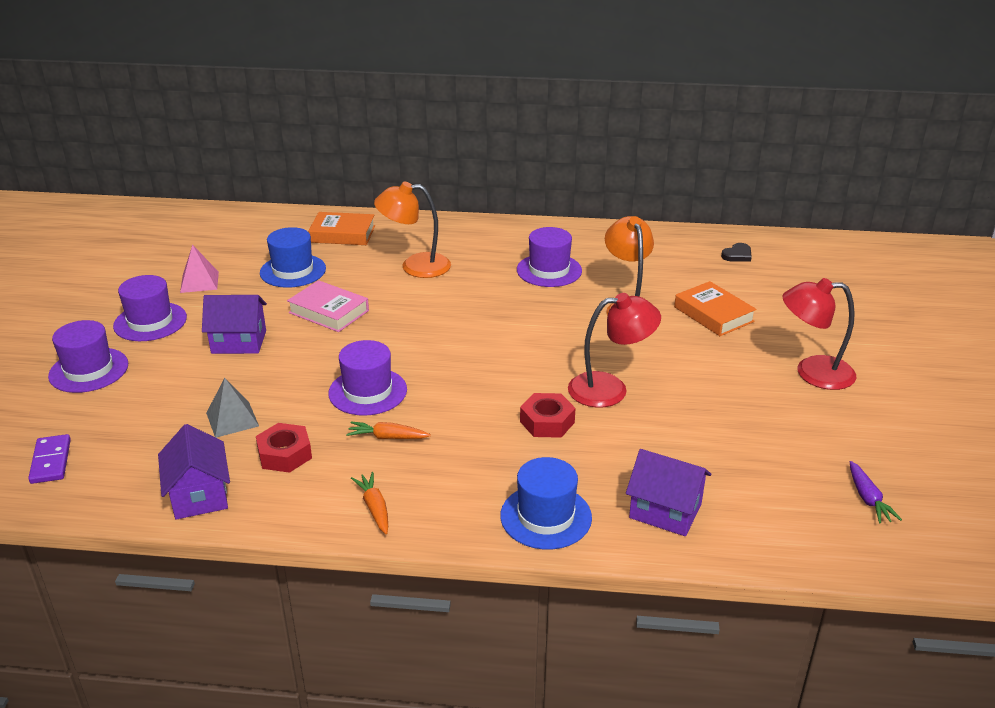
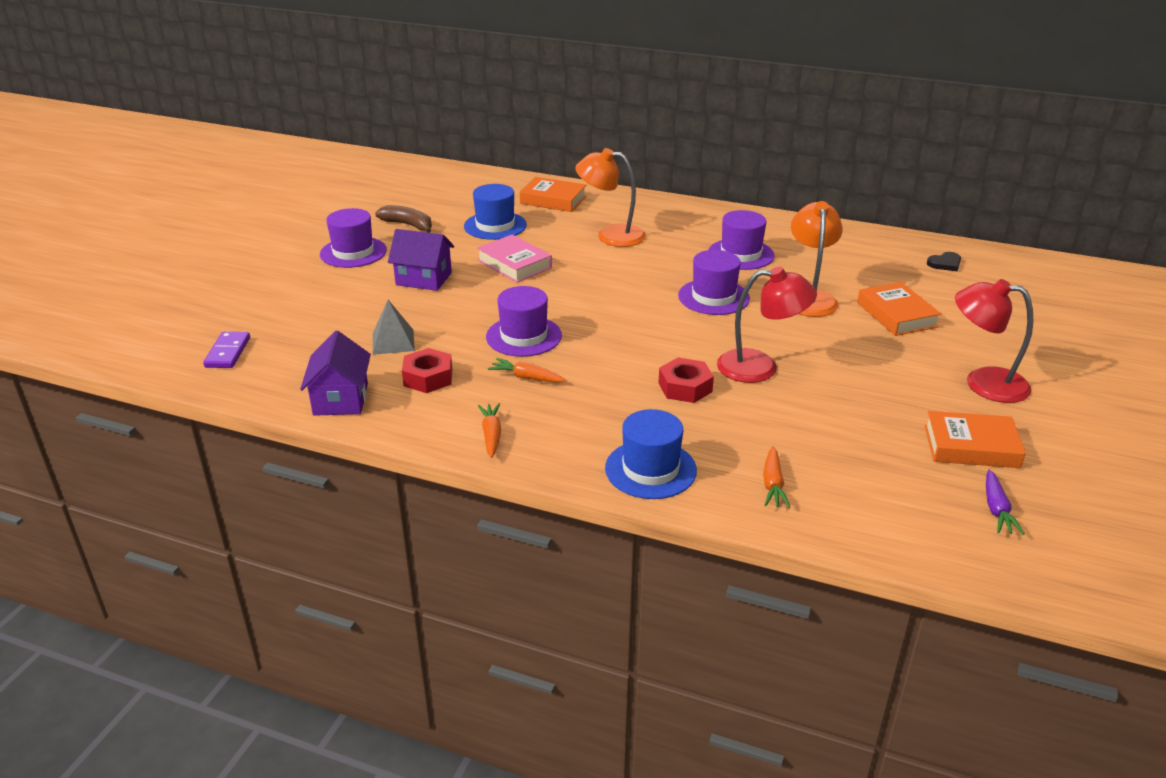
camera: 15 degrees right, 0 degrees up
purple hat [48,320,128,393] -> purple hat moved to [678,250,750,315]
pink pyramid [180,244,219,293] -> brown banana [375,205,432,233]
purple house [626,449,711,536] -> orange carrot [763,446,790,508]
none -> orange book [924,411,1026,468]

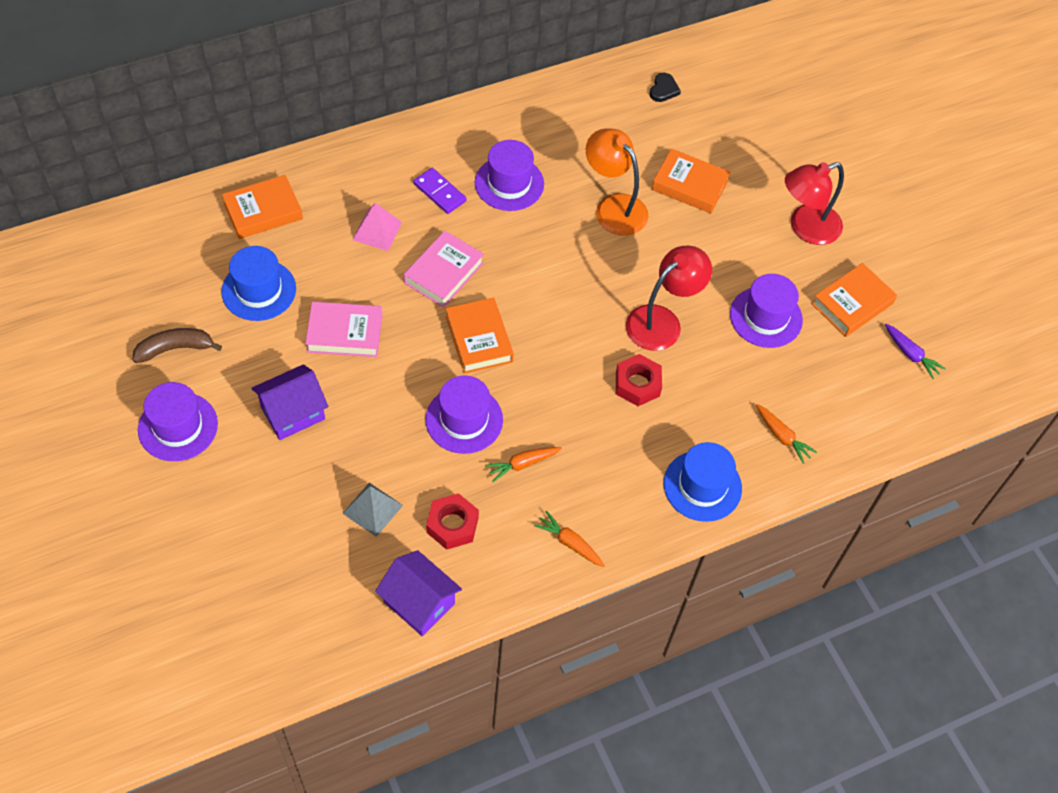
camera: 50 degrees left, 25 degrees up
purple domino [203,332,250,368] -> purple domino moved to [413,168,466,214]
orange lamp [575,148,646,247] -> pink pyramid [353,203,402,251]
purple hat [678,250,750,315] -> purple hat moved to [730,274,803,348]
none -> pink book [404,231,484,308]
none -> orange book [446,298,514,374]

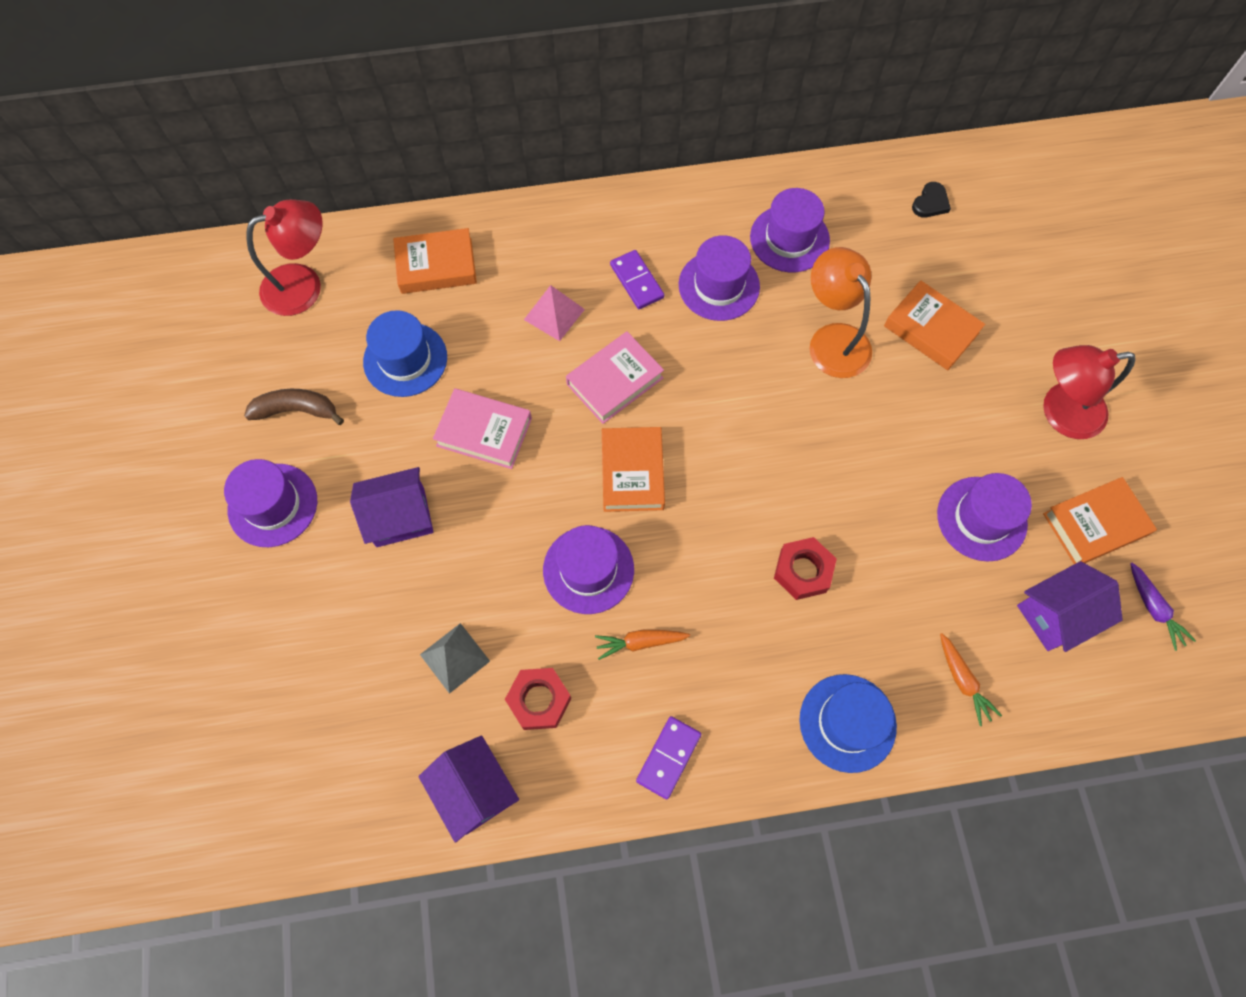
camera: 20 degrees right, 10 degrees up
orange carrot [534,511,605,567] -> purple domino [636,716,701,800]
red lamp [626,245,712,351] -> red lamp moved to [247,199,323,316]
none -> purple hat [750,188,830,272]
none -> purple house [1017,561,1123,652]

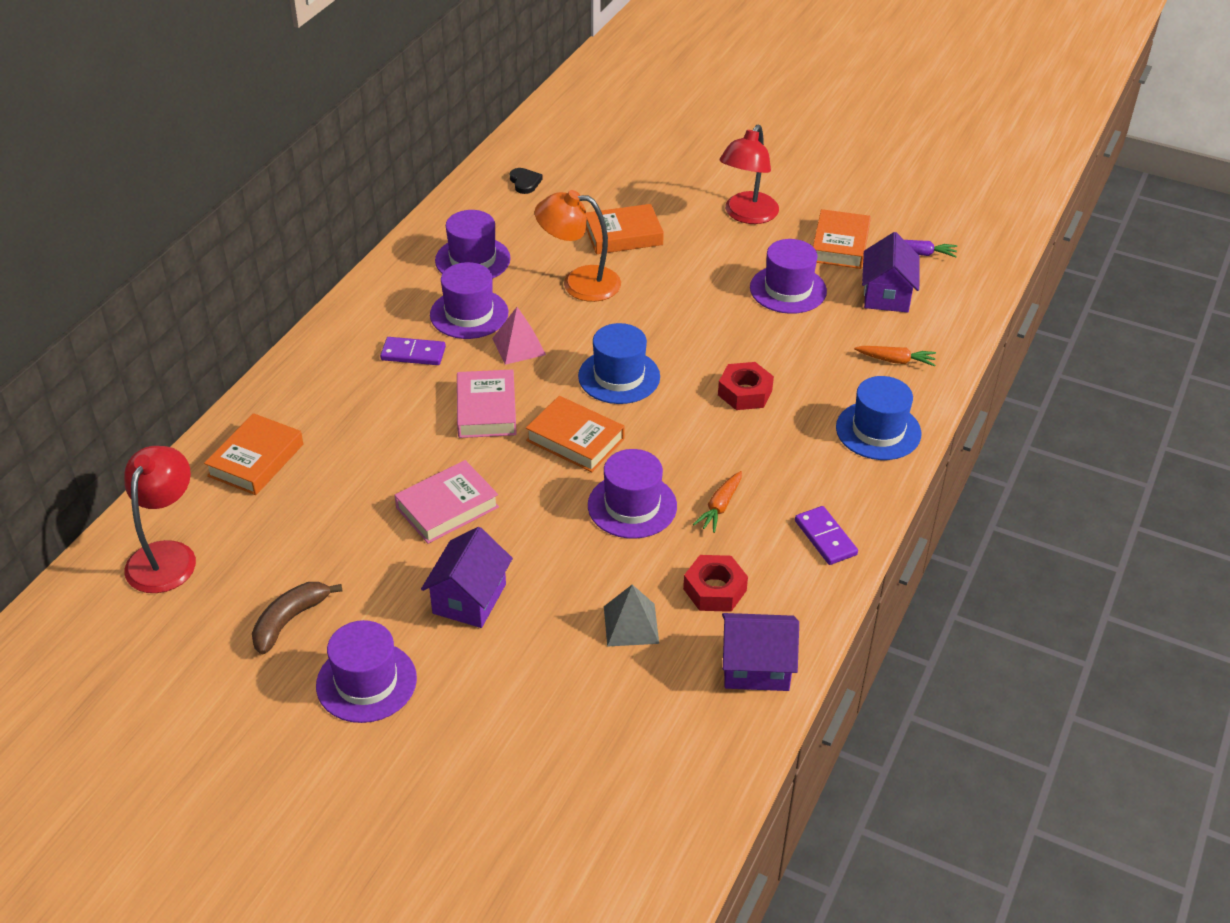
camera: 55 degrees left, 25 degrees down
blue hat [363,310,447,397] -> blue hat moved to [578,323,660,404]
pink pyramid [524,285,585,341] -> pink pyramid moved to [492,307,546,365]

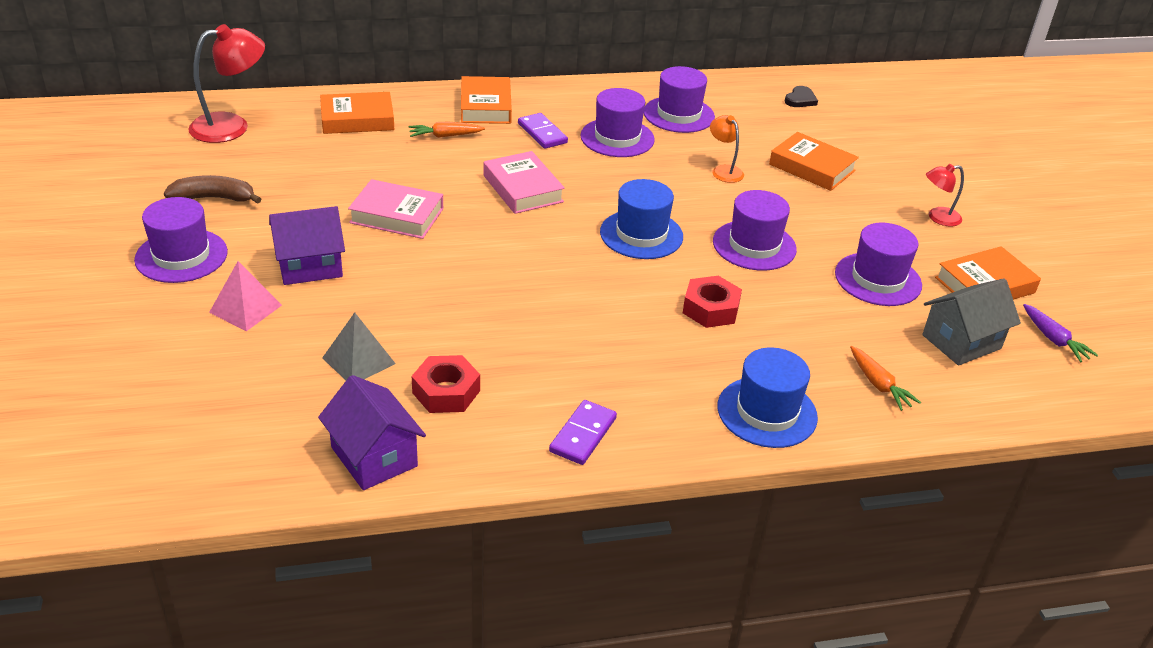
camera: 50 degrees right, 5 degrees down
pink book [457,370,517,438] -> pink book turned 75 degrees counterclockwise [484,151,565,214]
pink pyramid [492,307,546,365] -> pink pyramid moved to [209,261,282,331]
orange book [526,396,625,472] -> orange book moved to [461,76,512,124]
orange lamp [535,190,621,302] -> orange lamp [710,115,744,183], size x0.55
purple hat [588,449,677,539] -> purple hat moved to [713,190,797,271]
orange carrot [693,471,742,533] -> orange carrot moved to [409,121,485,138]
red lamp [719,125,779,224] -> red lamp [926,164,964,226], size x0.55
purple house [862,232,920,312] -> grey house [922,278,1021,366]

